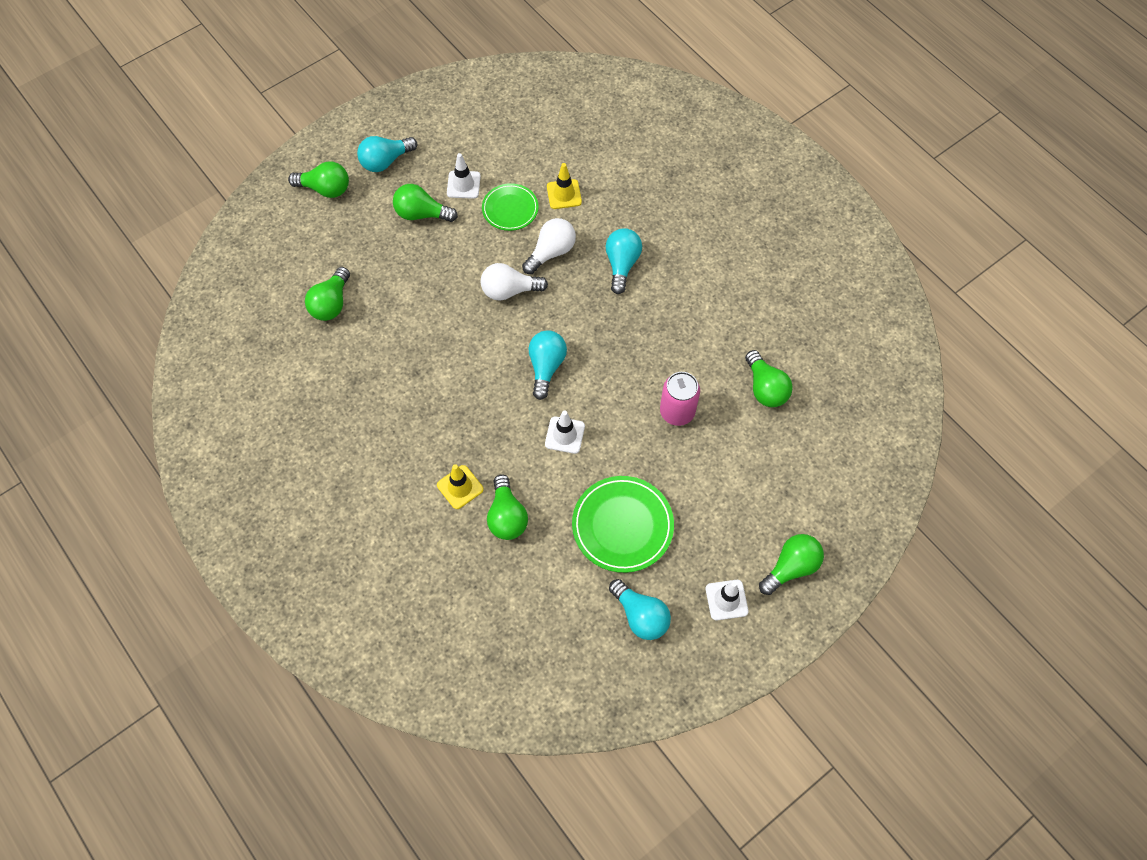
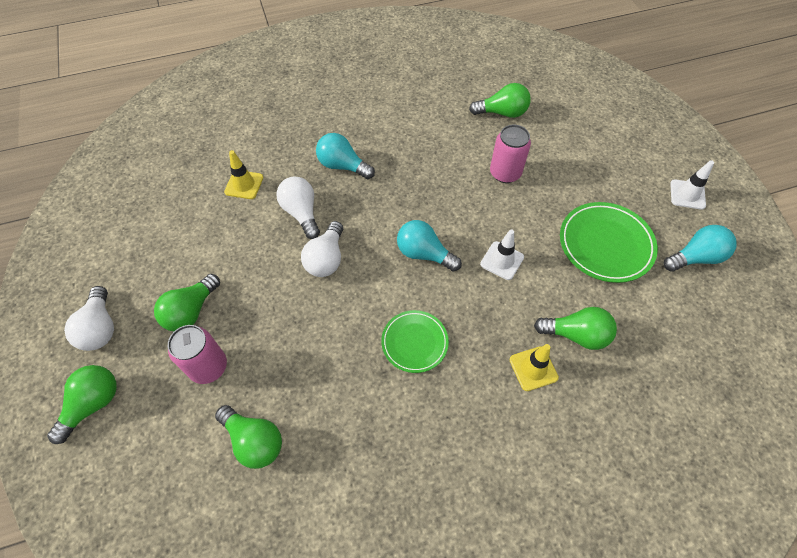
camera: 70 degrees left, 5 degrees down
turquoise light bulb [357,136,417,172] -> white light bulb [64,286,114,351]
white traffic cone [447,153,481,199] -> none
green plate [482,183,539,231] -> green plate moved to [381,310,449,373]
green light bulb [759,534,824,595] -> none
none -> pink can [168,325,227,384]

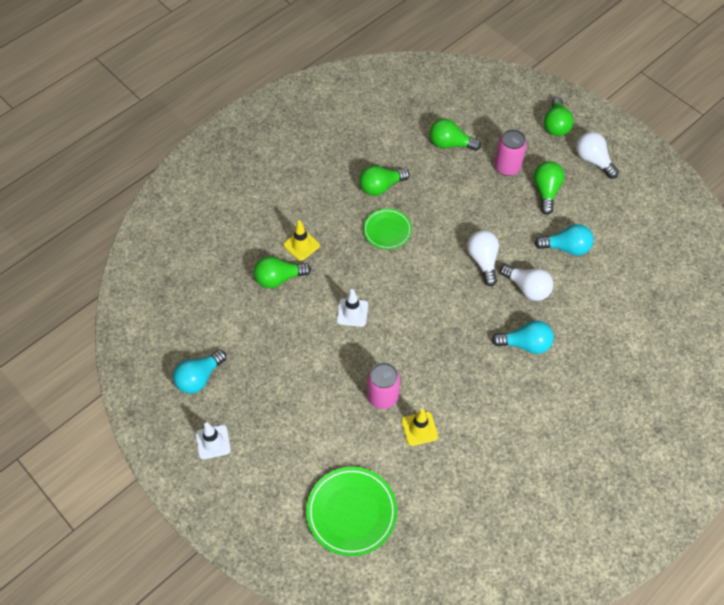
camera: 155 degrees right, 0 degrees up
yellow traffic cone [224,150,263,199] -> yellow traffic cone moved to [401,409,438,446]
turquoise light bulb [397,220,462,272] -> turquoise light bulb moved to [535,224,594,256]
green light bulb [469,83,531,118] -> green light bulb moved to [359,166,410,196]
green plate [560,202,658,283] -> green plate moved to [306,467,397,556]

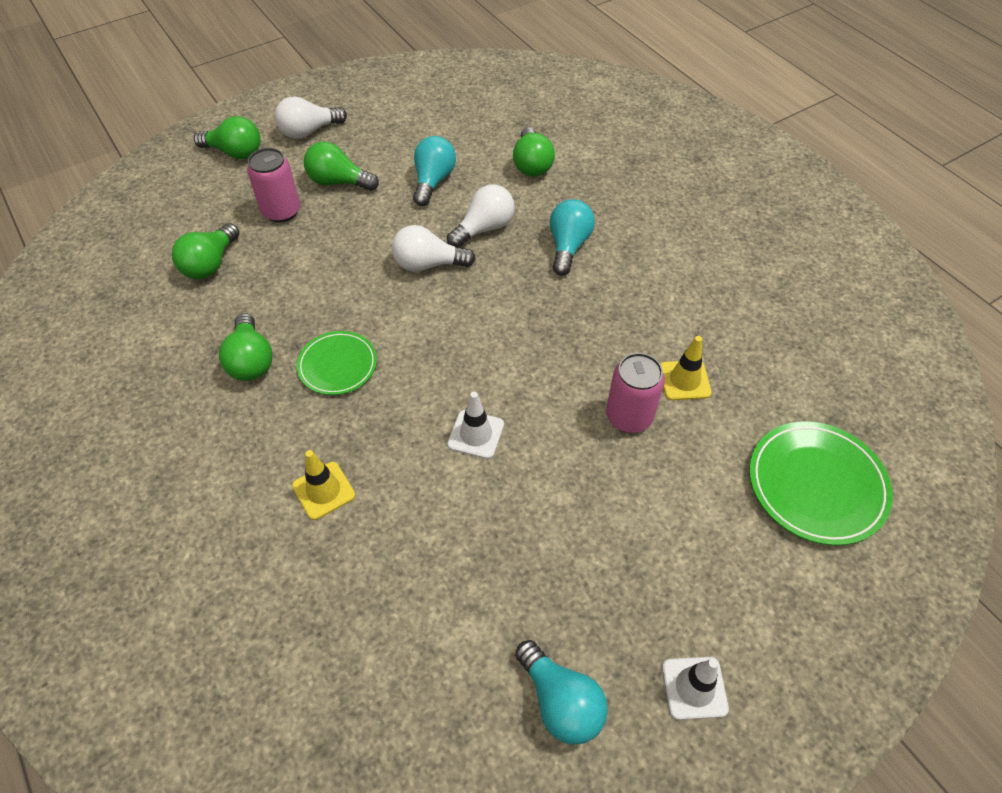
camera: 80 degrees left, 5 degrees down
green light bulb [254,256,311,288] -> green light bulb moved to [513,127,555,177]

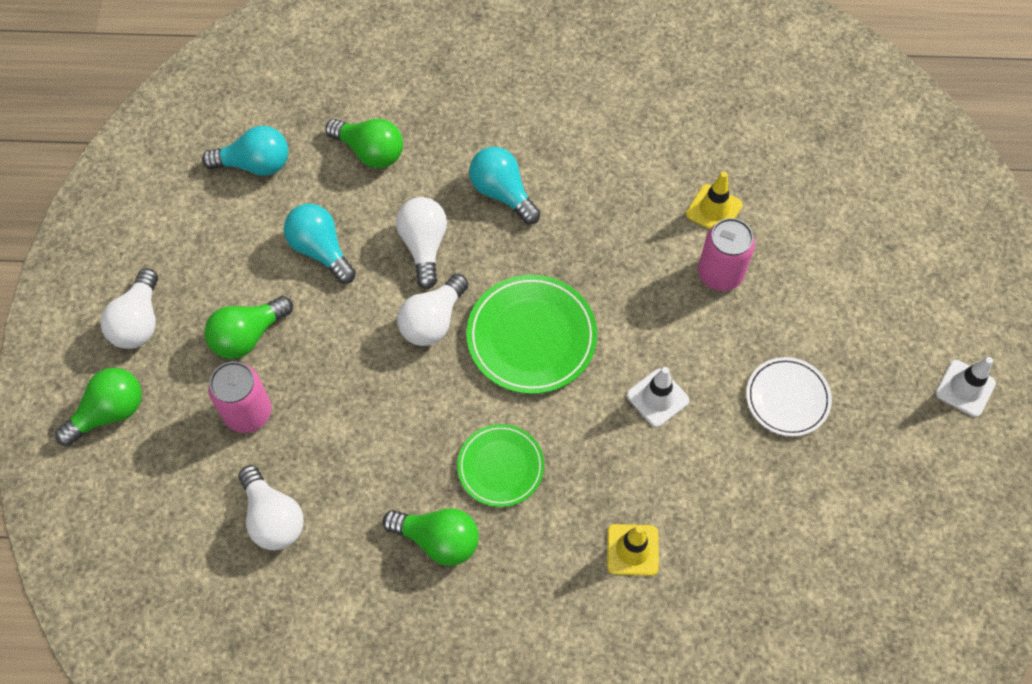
camera: 55 degrees left, 10 degrees up
green light bulb [172,223,239,279] -> white light bulb [238,465,304,550]
turquoise light bulb [515,640,608,745] -> turquoise light bulb moved to [202,126,288,176]
green plate [749,421,893,546] -> green plate moved to [466,275,597,394]
none -> white plate [746,357,832,436]

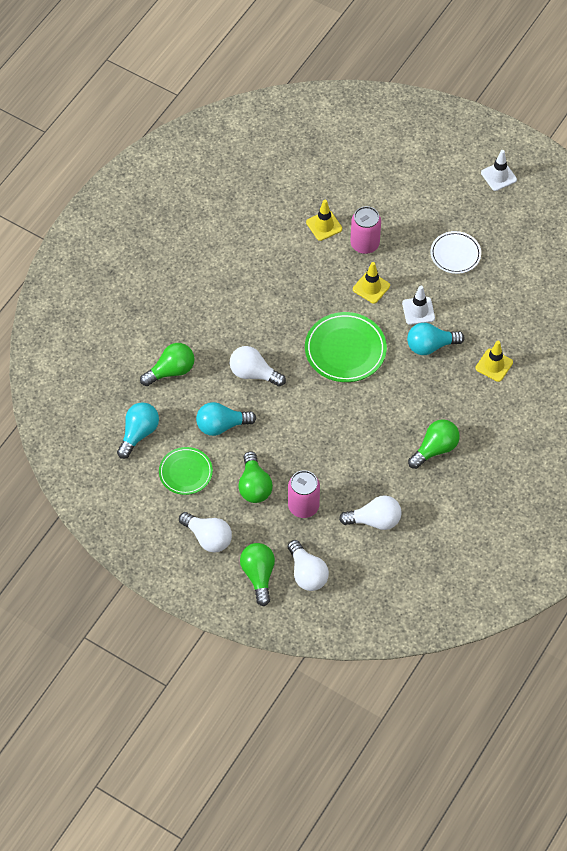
camera: 60 degrees left, 5 degrees down
white light bulb [397,274,469,346] -> white light bulb moved to [288,540,329,591]
green plate [457,424,544,507] -> green plate moved to [159,447,213,495]
turquoise light bulb [469,147,541,224] -> turquoise light bulb moved to [407,323,465,355]
none -> yellow traffic cone [353,262,390,304]

